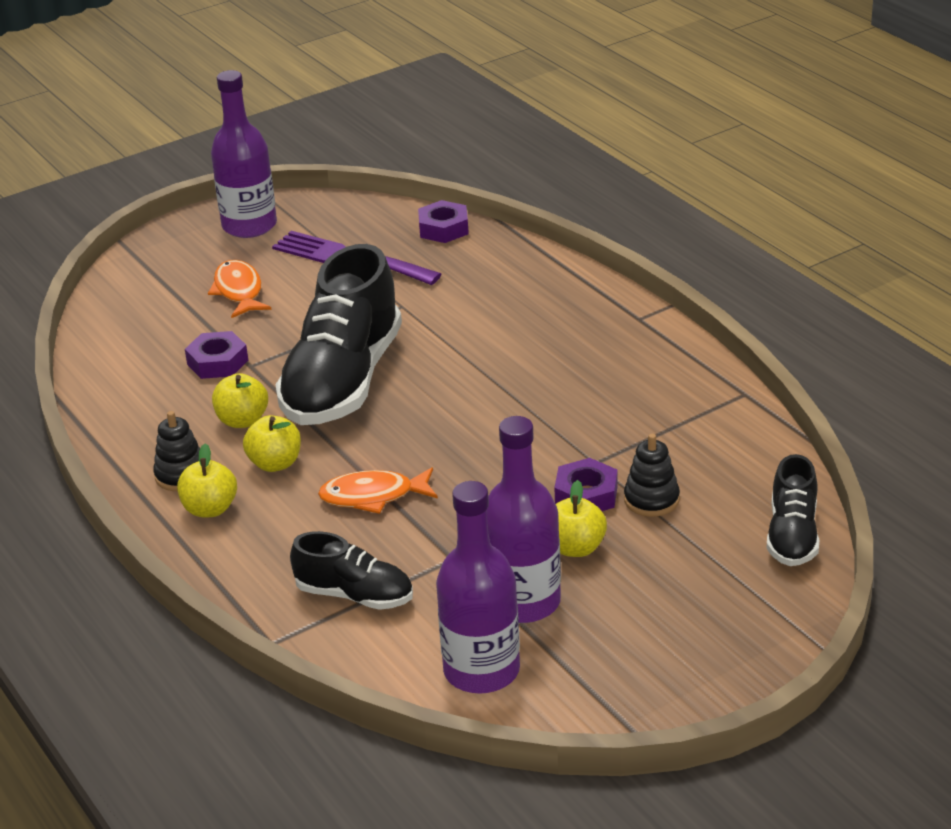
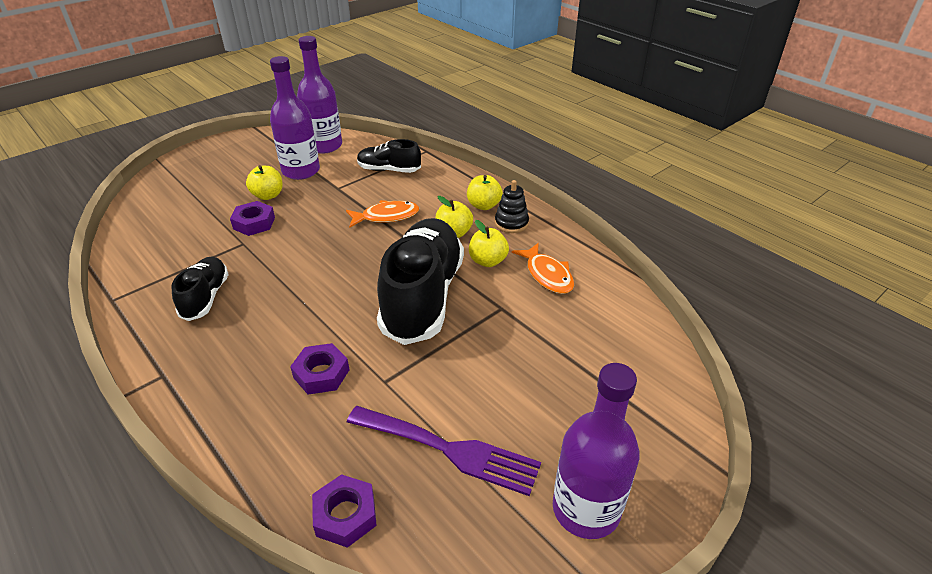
camera: 170 degrees right, 5 degrees up
purple nut [185,331,248,379] -> purple nut moved to [290,343,349,395]
orange fish [208,260,272,318] -> orange fish moved to [512,243,574,294]
black stacking toy [624,434,680,517] -> none
black shoe [766,454,819,566] -> black shoe moved to [172,257,229,321]

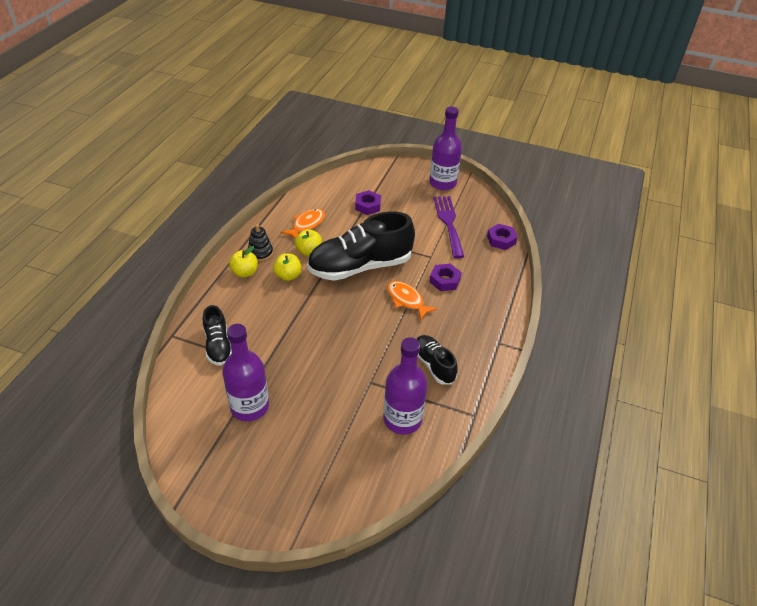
camera: 120 degrees left, 5 degrees up
black shoe [172,257,229,321] -> black shoe turned 90 degrees clockwise [417,335,457,385]
purple nut [230,201,275,236] -> purple nut moved to [355,190,381,215]
yellow apple [246,165,283,200] -> none
purple bottle [297,36,342,154] -> purple bottle moved to [383,337,427,434]
orange fish [346,200,419,228] -> orange fish moved to [387,281,437,320]

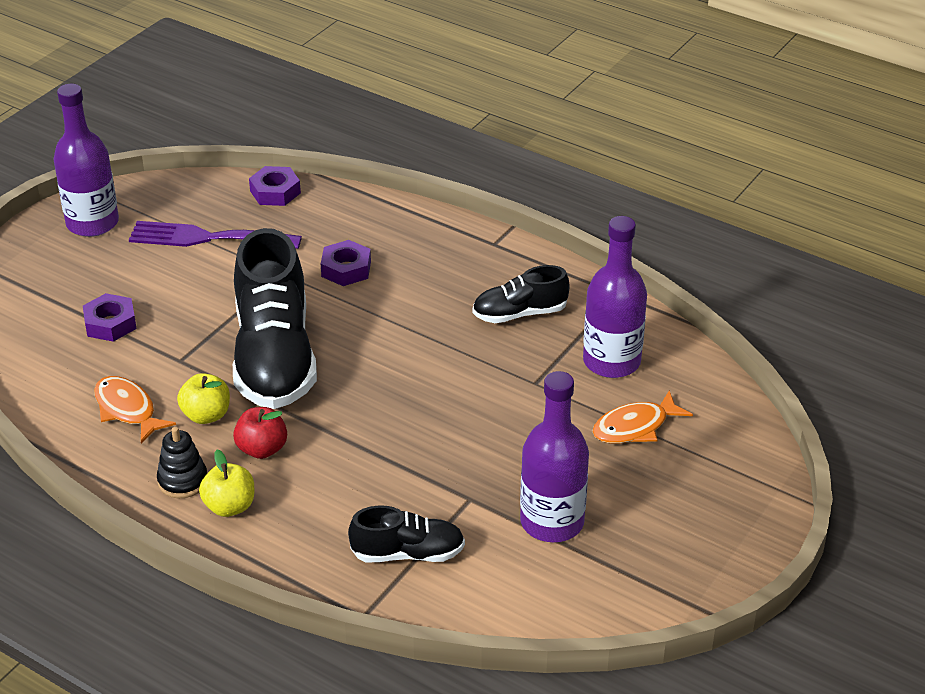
camera: 75 degrees left, 5 degrees down
yellow apple [273,253,302,281] -> red apple [233,407,287,459]
orange fish [387,281,437,320] -> orange fish moved to [592,390,693,444]

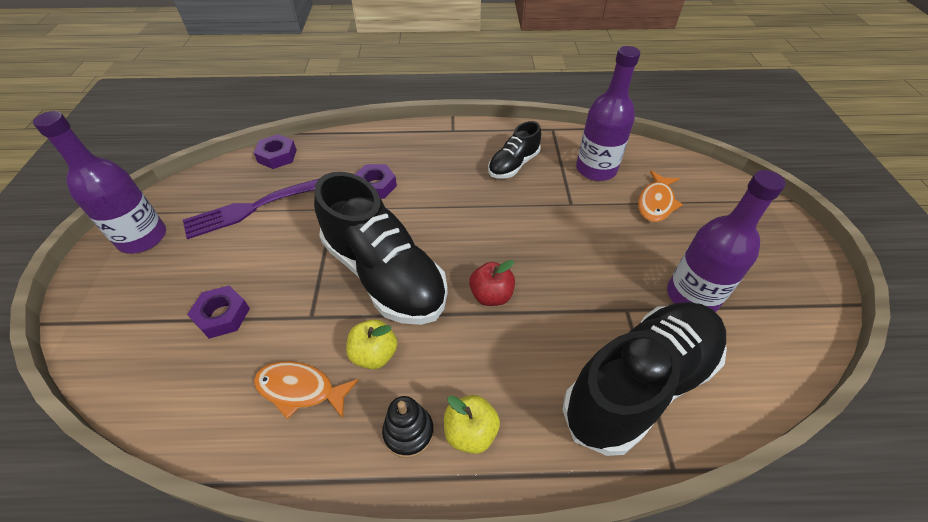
camera: 35 degrees left, 10 degrees up
red apple [233,407,287,459] -> red apple moved to [469,260,515,306]
black shoe [348,506,465,562] -> black shoe [563,302,727,456], size x1.96

